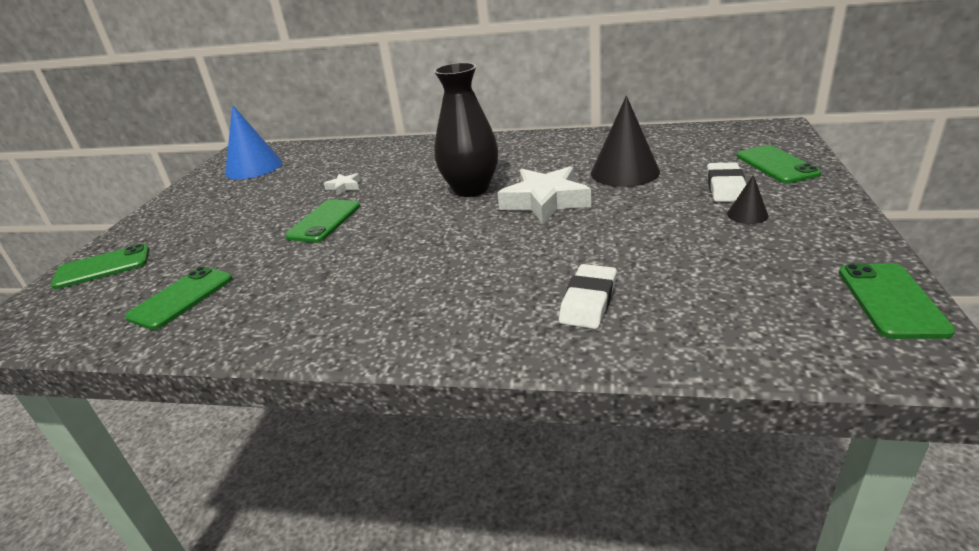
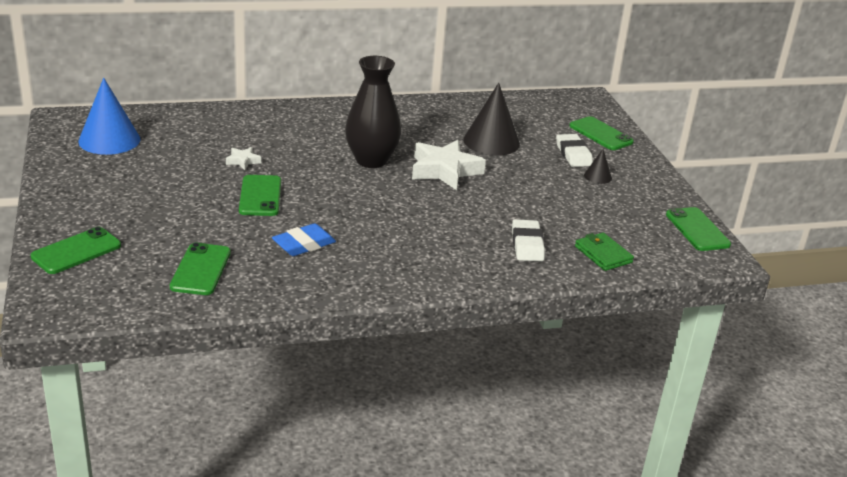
camera: 30 degrees left, 0 degrees up
none -> blue eraser [272,223,336,256]
none -> green wallet [575,233,634,271]

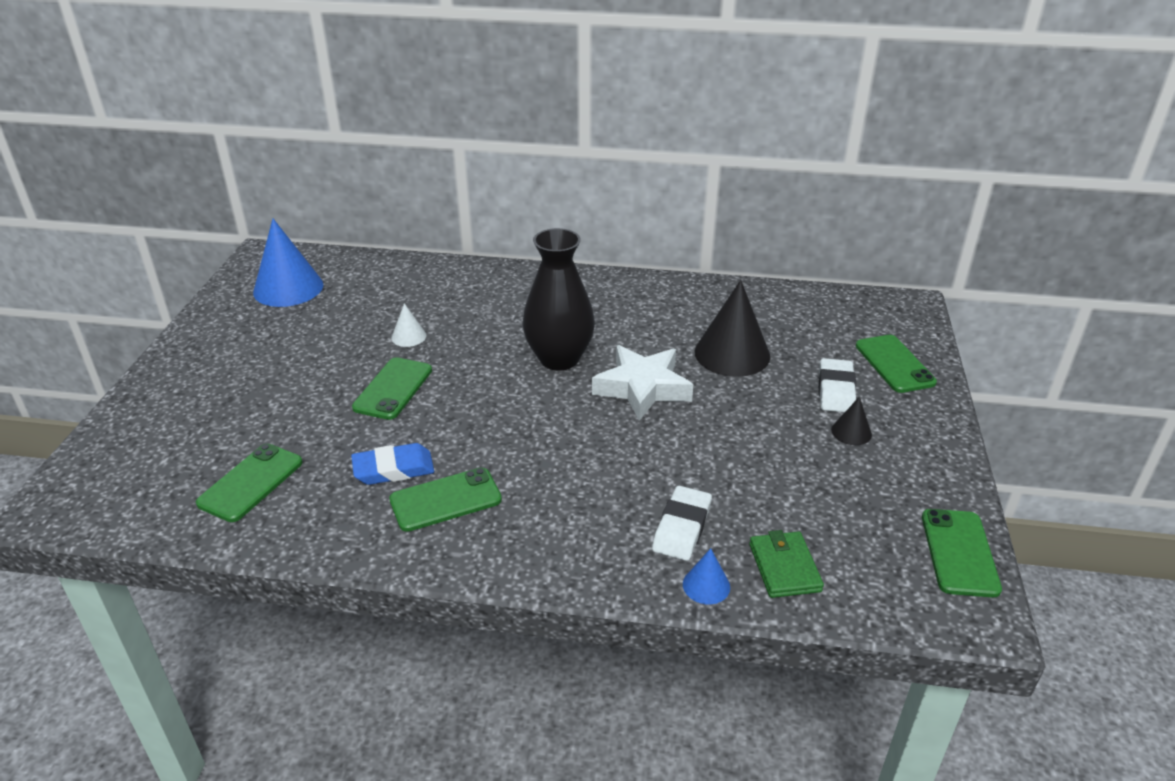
camera: 25 degrees right, 5 degrees up
green phone [31,227,121,274] -> green phone moved to [389,468,502,532]
white star [226,147,261,170] -> white cone [391,303,426,347]
none -> blue cone [683,548,730,604]

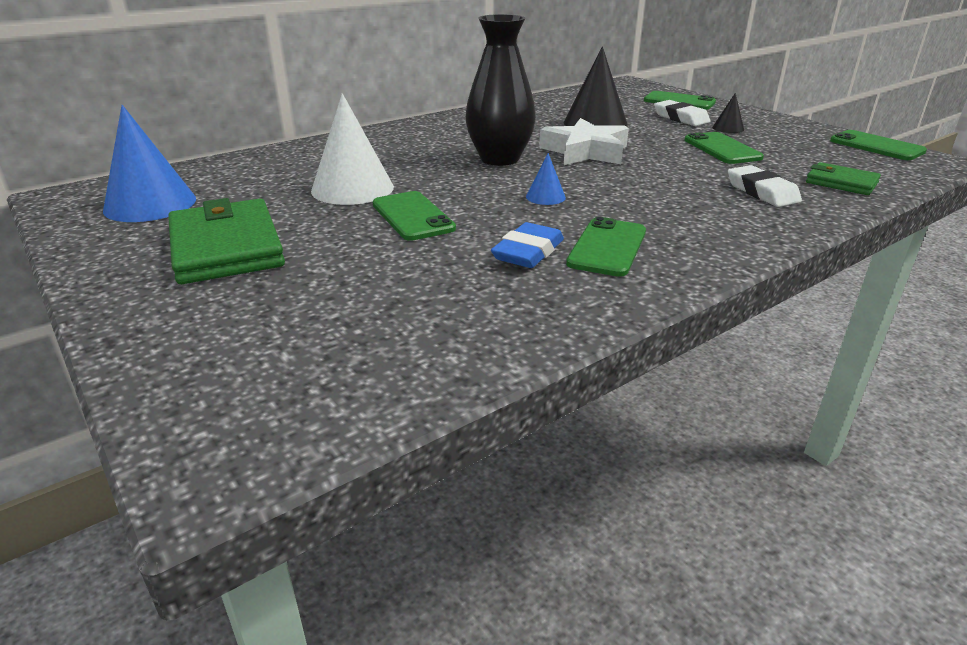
camera: 45 degrees left, 5 degrees down
green phone [196,444,303,522] -> green phone moved to [684,132,764,164]
white cone [391,303,426,347] -> white cone [311,93,394,205], size x2.11
blue cone [683,548,730,604] -> blue cone moved to [526,153,566,205]
none -> green wallet [168,198,285,284]

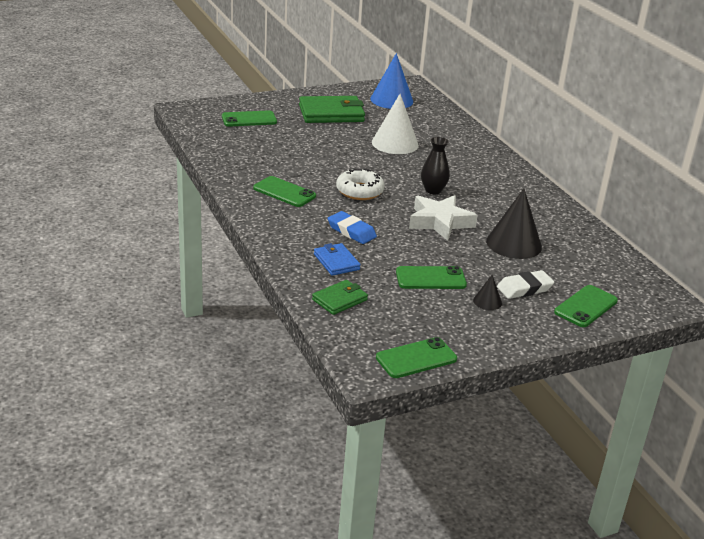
camera: 100 degrees right, 0 degrees up
green phone [373,191,456,241] -> green phone moved to [222,110,277,127]
black vase [465,14,536,166] -> black vase [421,137,450,194], size x0.60
blue eraser [491,222,564,268] -> blue eraser moved to [327,211,377,244]
blue cone [526,153,566,205] -> white donut [336,169,385,200]
white eraser [728,165,802,207] -> blue wallet [314,243,360,276]

